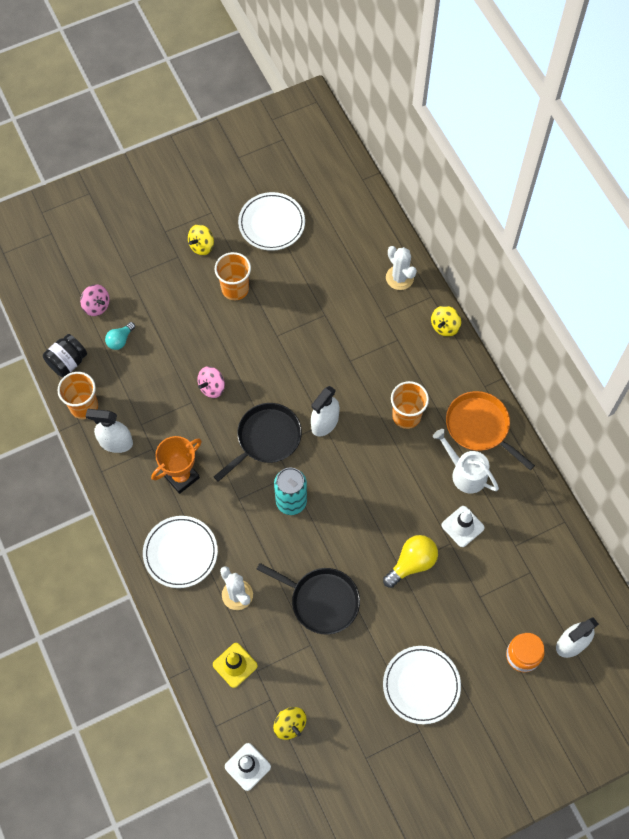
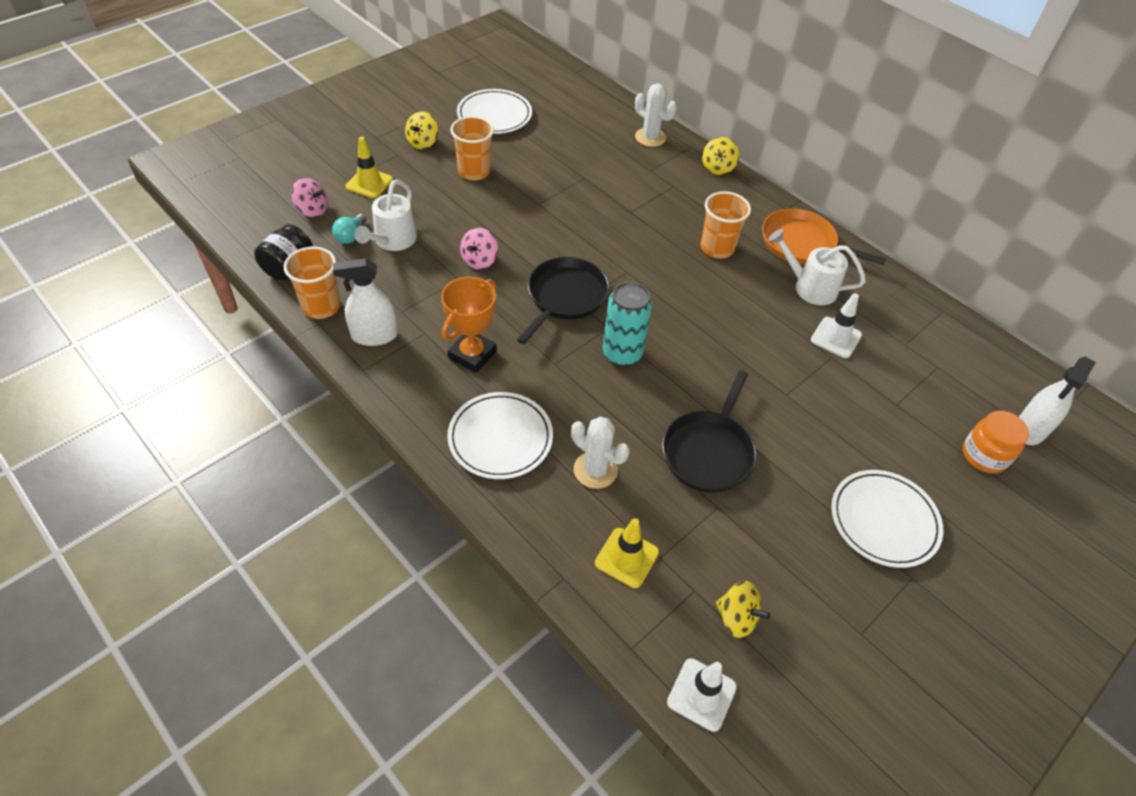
camera: 20 degrees left, 15 degrees down
black pan [256,563,360,634] -> black pan turned 105 degrees clockwise [662,370,757,493]
white spray bottle [311,386,340,437] -> none
yellow light bulb [383,535,438,588] -> none
none -> yellow traffic cone [345,136,393,198]
none -> white watering can [354,180,417,251]

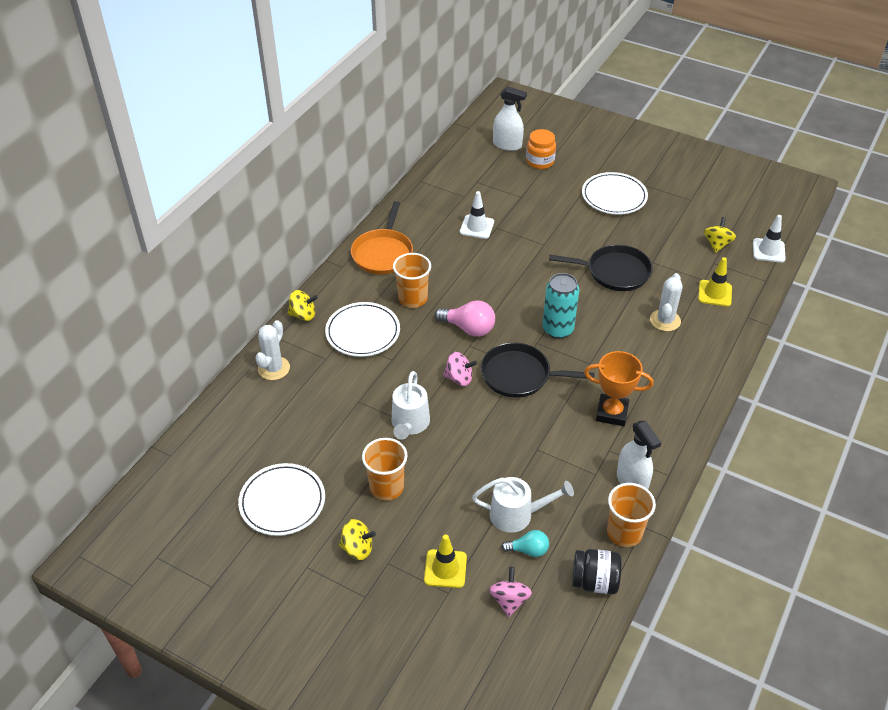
camera: 105 degrees left, 5 degrees down
white plate [447,392,553,479] -> white plate moved to [325,302,400,357]
pink spinning top [460,228,498,270] -> pink spinning top moved to [443,352,477,386]
white watering can [768,229,866,305] -> white watering can moved to [391,371,430,440]
none -> pink light bulb [435,300,495,337]

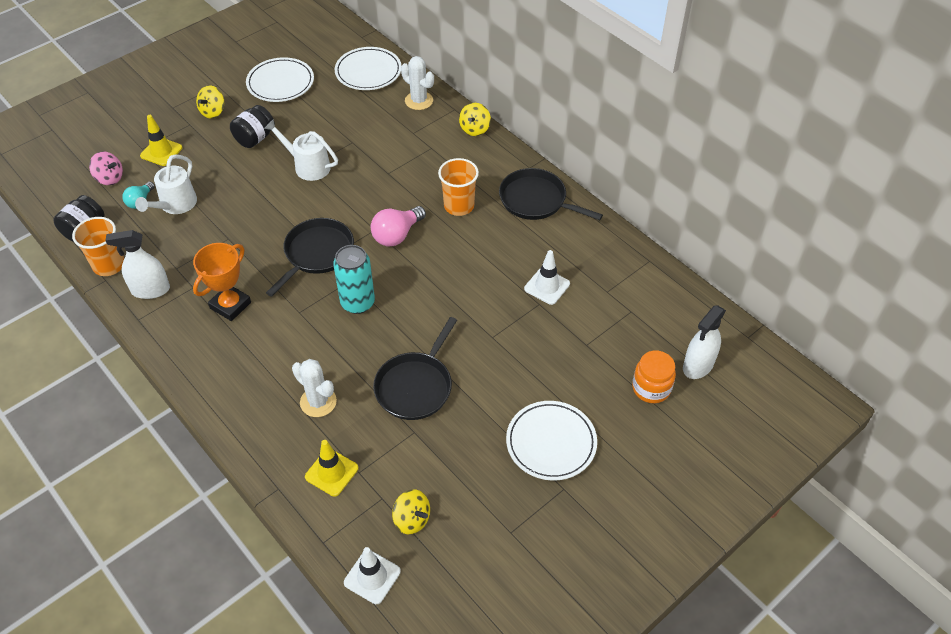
camera: 110 degrees right, 5 degrees up
white plate [325,302,400,357] -> white plate moved to [335,47,402,90]
orange pan [351,201,413,275] -> black pan [499,168,603,220]
orange cup [362,438,408,500] -> black jar [230,105,275,148]
pink spinning top [443,352,477,386] -> none

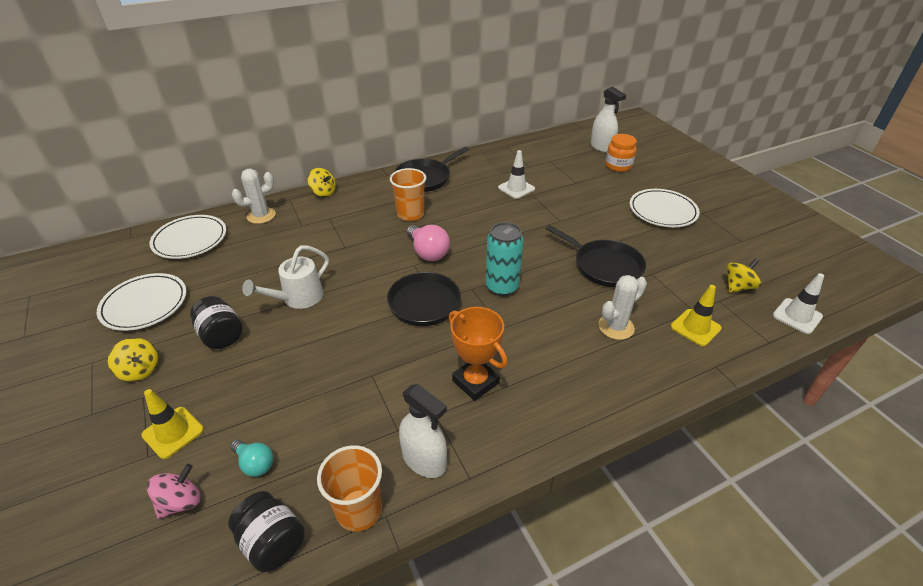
camera: 75 degrees left, 10 degrees down
white spray bottle [105,230,170,299] -> white spray bottle turned 60 degrees counterclockwise [399,384,447,478]
white watering can [135,154,197,214] -> none

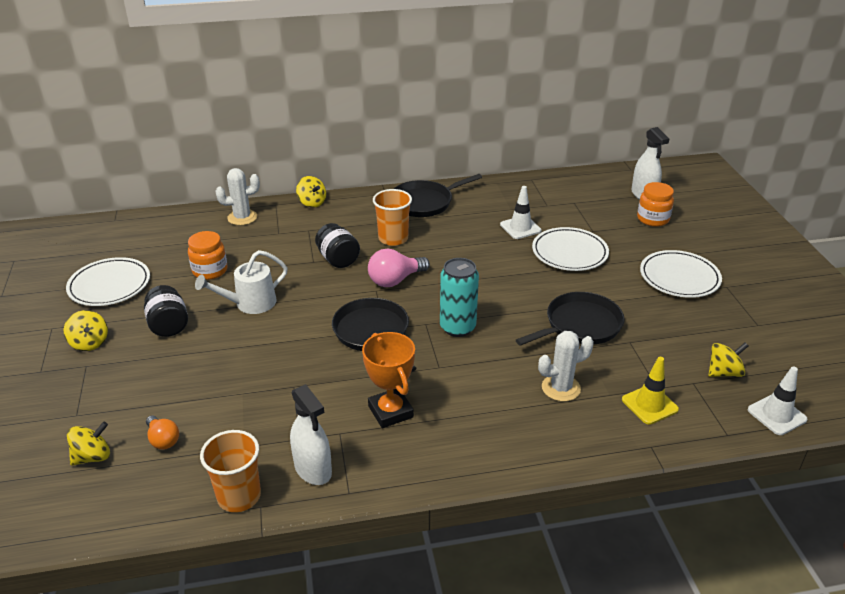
camera: 15 degrees right, 5 degrees down
yellow traffic cone [141,389,204,459] -> none
pink spinning top [146,464,201,519] -> yellow spinning top [67,422,110,466]
white plate [149,215,226,259] -> white plate moved to [532,227,609,271]
black jar [228,491,305,572] -> black jar moved to [315,223,360,268]
turquoise light bulb [230,440,273,477] -> orange light bulb [146,415,179,450]
pink light bulb [407,225,450,261] -> pink light bulb turned 75 degrees clockwise [368,249,430,287]
black pan [546,225,646,287] -> black pan turned 90 degrees counterclockwise [516,292,624,346]
none -> orange jar [188,231,227,280]

